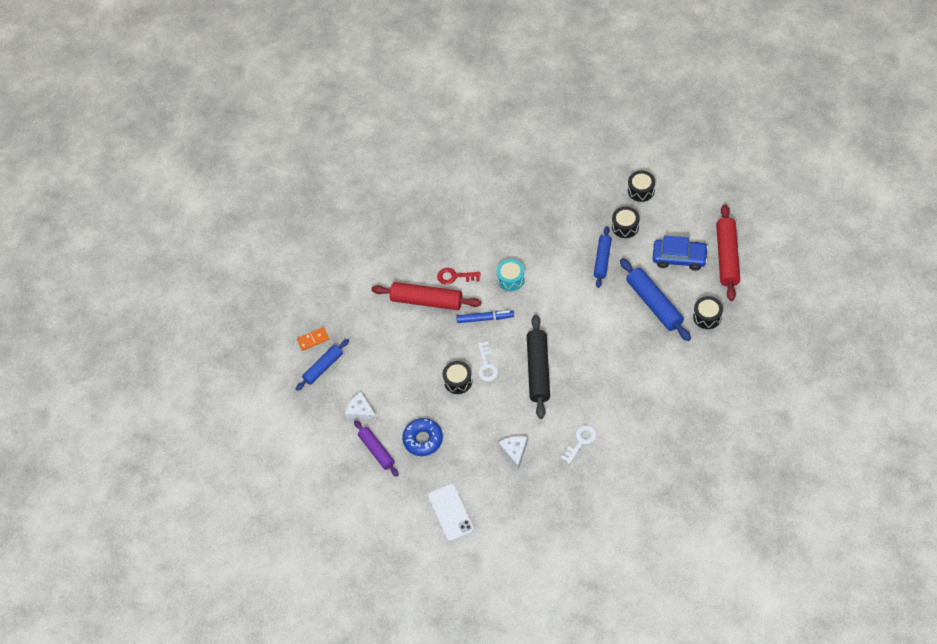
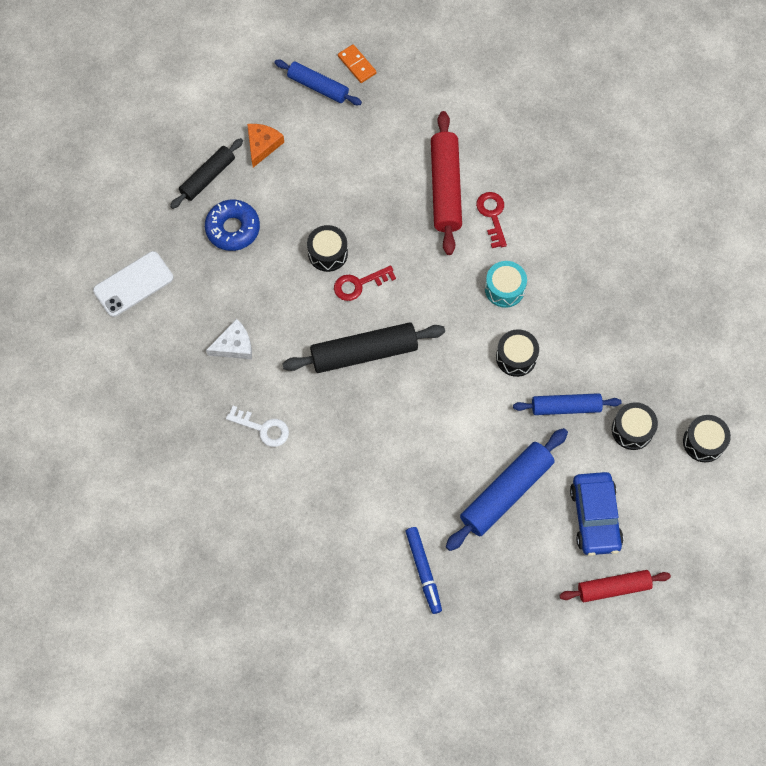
camera: 70 degrees right, 10 degrees up
white cheese [345,392,377,420] -> orange cheese [247,124,284,168]
purple rolling pin [354,420,399,477] -> black rolling pin [170,138,243,209]
blue marker [456,310,514,323] -> blue marker moved to [406,527,442,614]
white key [478,342,498,381] -> red key [334,266,396,301]
black drum [693,296,723,329] -> black drum moved to [496,329,539,377]
red rolling pin [716,204,740,301] -> red rolling pin [560,570,671,602], size x0.64

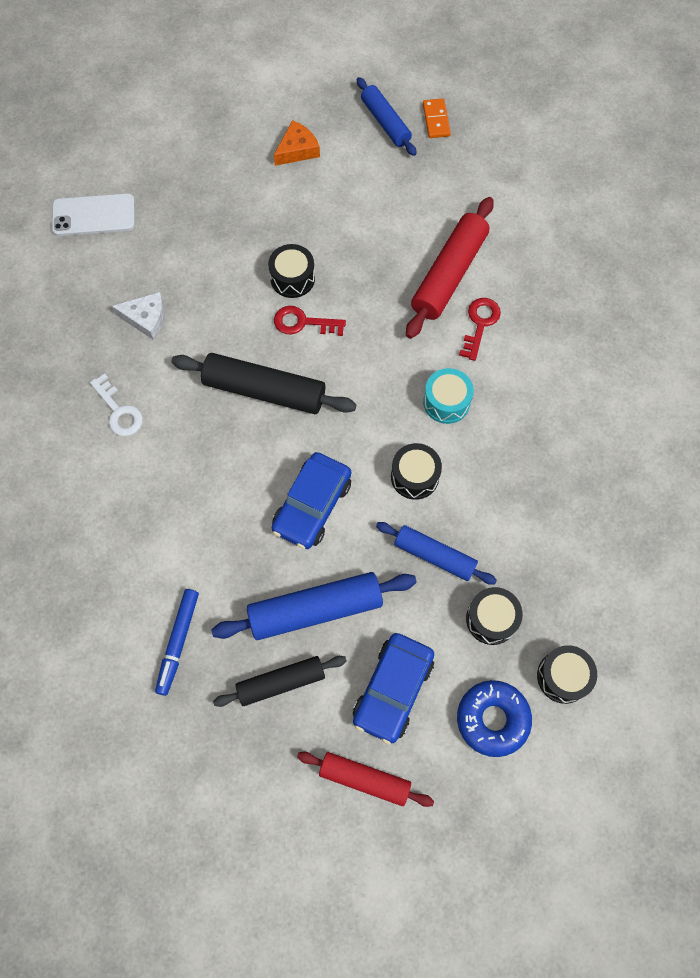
camera: 30 degrees right, 0 degrees up
black rolling pin [170,138,243,209] -> black rolling pin moved to [213,656,347,707]
blue donut [205,200,260,251] -> blue donut moved to [457,680,532,757]
none -> blue car [271,452,351,549]

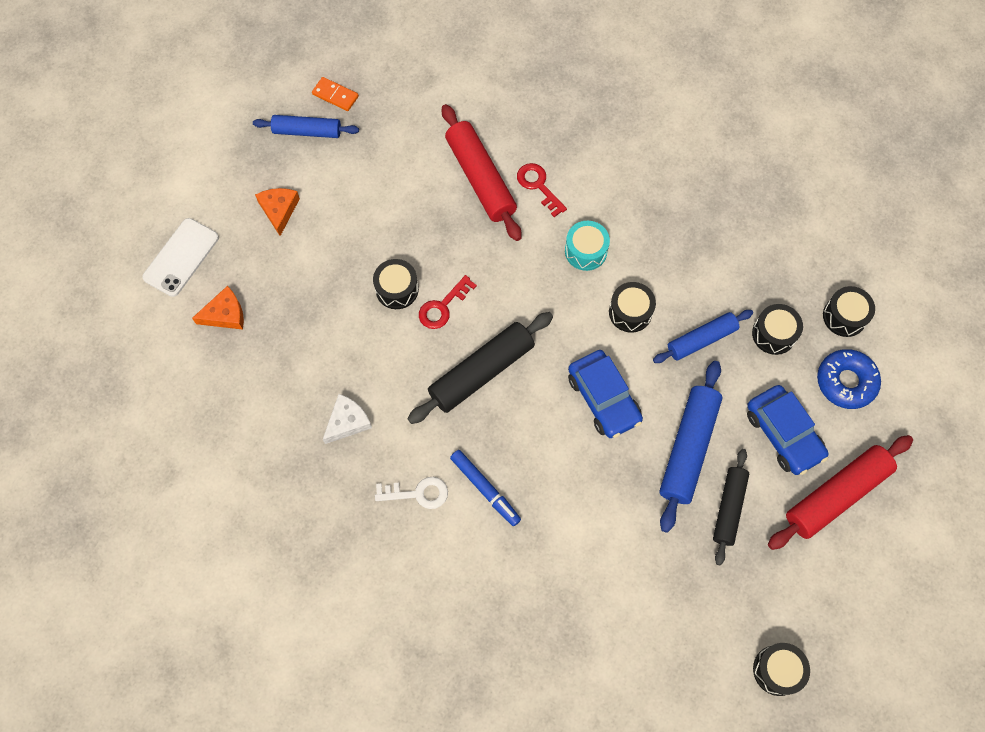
camera: 55 degrees left, 0 degrees up
white phone [52,193,135,236] -> white phone moved to [142,218,219,297]
blue marker [155,589,199,696] -> blue marker moved to [450,450,521,526]
red rolling pin [297,752,434,807] -> red rolling pin [768,435,913,550], size x1.55
none -> orange cheese [192,286,244,330]
none -> black drum [753,643,810,696]

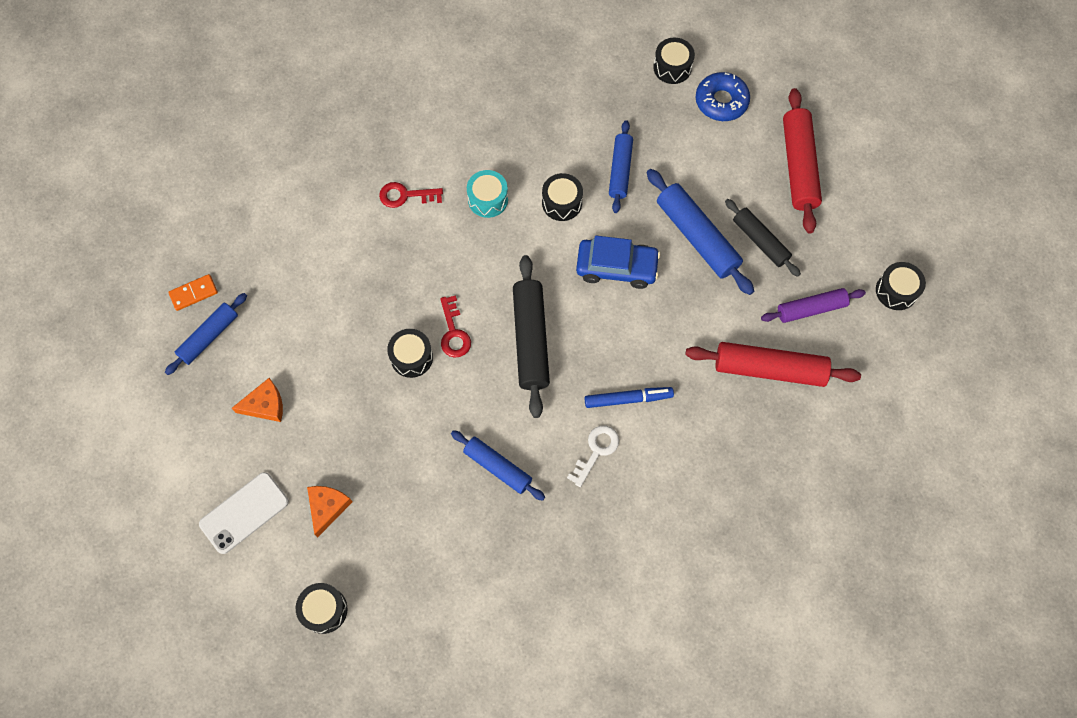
camera: 55 degrees left, 0 degrees up
white phone [142,218,219,297] -> white phone turned 75 degrees clockwise [199,472,289,554]
orange cheese [255,188,300,236] -> orange cheese turned 135 degrees clockwise [232,378,283,422]
white cheese [322,394,372,444] -> blue rolling pin [451,430,545,501]
red rolling pin [442,104,521,241] -> red rolling pin moved to [685,342,861,387]
blue car [747,385,829,475] -> none
black drum [752,304,803,355] -> black drum moved to [296,583,348,634]
none -> purple rolling pin [761,288,866,323]

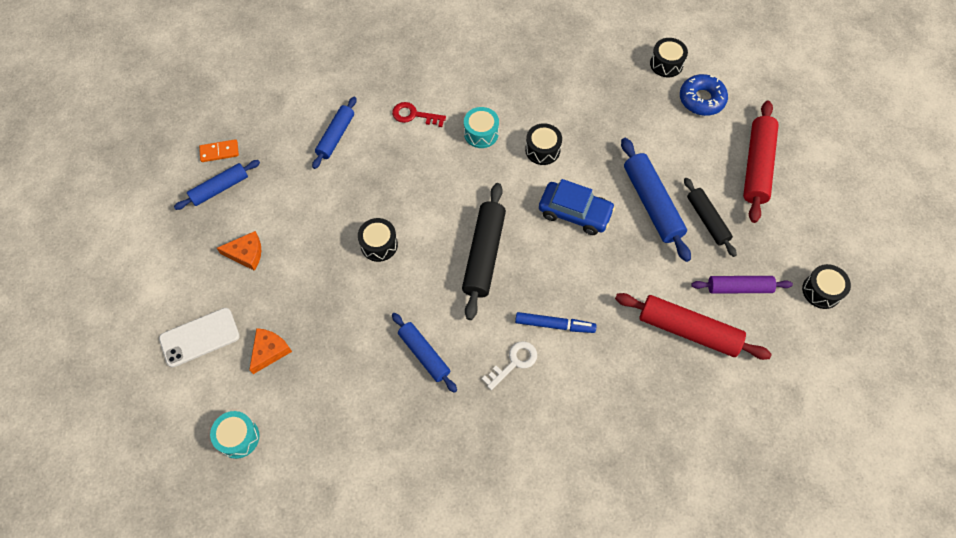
camera: 15 degrees right, 5 degrees down
black drum [296,583,348,634] -> turquoise drum [210,411,259,459]
red key [440,295,471,358] -> none
blue rolling pin [609,120,633,213] -> blue rolling pin moved to [312,97,357,169]

